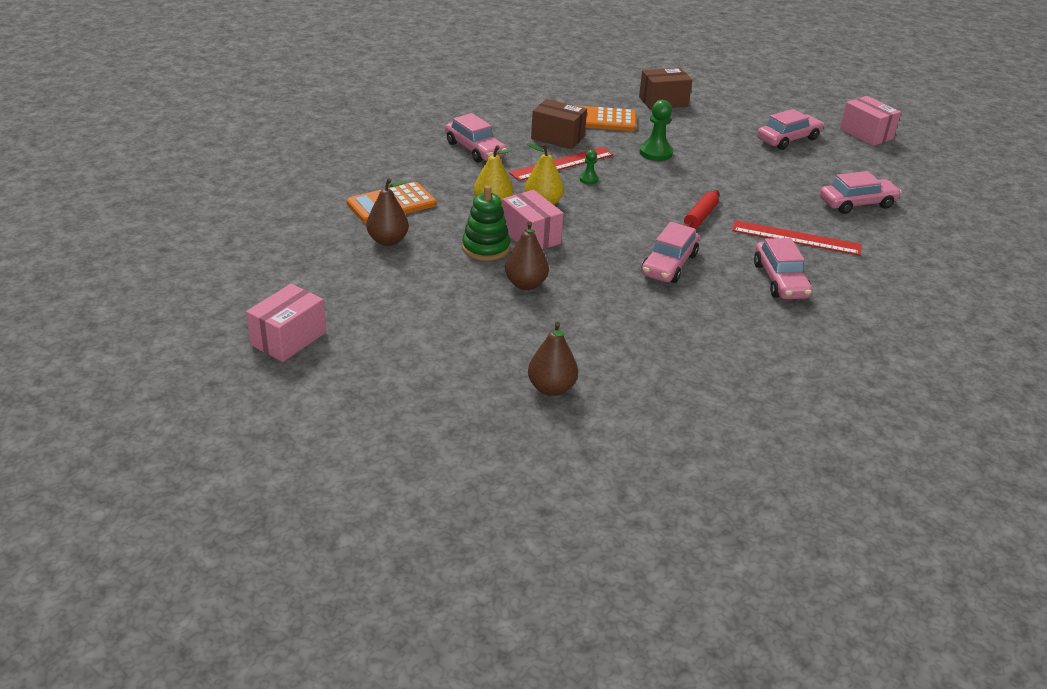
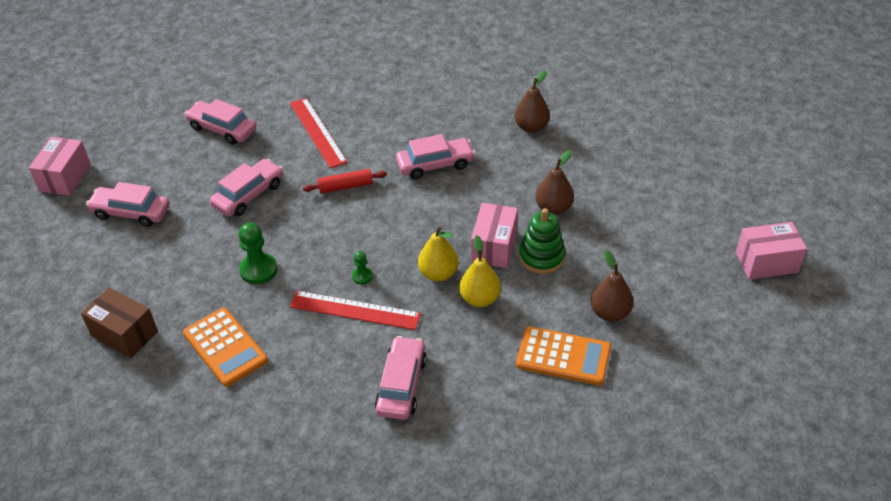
camera: 130 degrees left, 10 degrees up
brown pear [528,322,578,396] -> brown pear moved to [514,70,550,133]
brown box [531,99,587,149] -> none
pink car [754,238,813,299] -> pink car moved to [210,159,283,216]

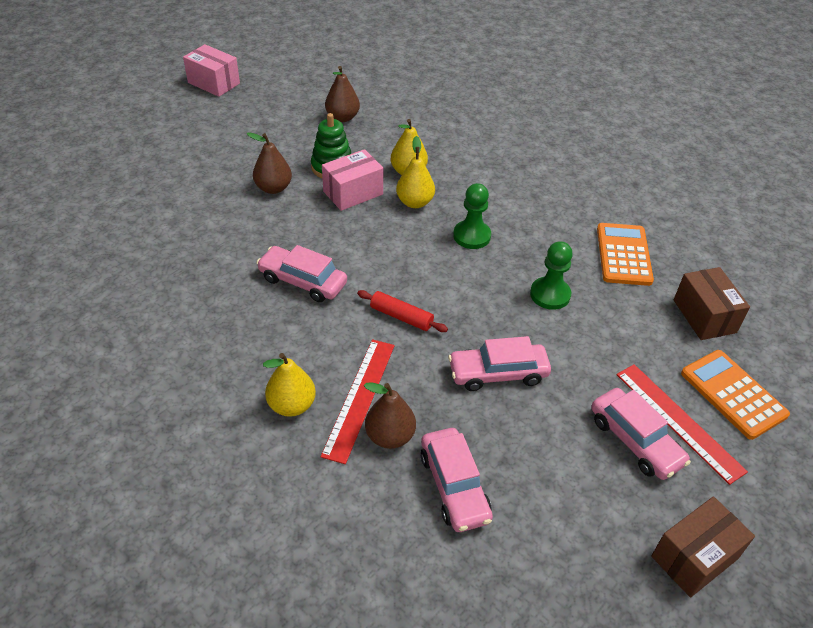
camera: 140 degrees left, 0 degrees up
pink box [29,137,91,196] -> brown box [651,497,755,597]
red ruler [290,291,421,330] -> red ruler moved to [617,364,748,485]
green pawn [352,251,373,285] -> green pawn [453,183,491,249], size x1.83
pink car [375,336,427,420] -> none
brown pear [514,70,550,133] -> brown pear moved to [364,382,416,449]
orange calculator [516,326,611,386] -> orange calculator moved to [681,350,790,440]
none -> yellow pear [263,353,316,417]

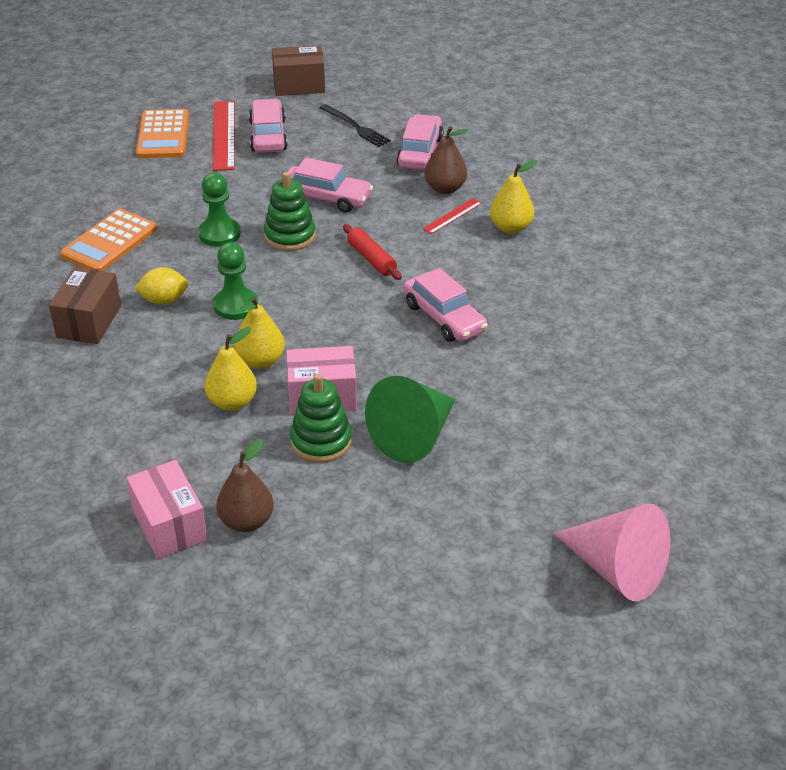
camera: 150 degrees left, 5 degrees down
pink box [183,44,240,97] -> pink box moved to [126,460,207,559]
brown pear [247,132,292,194] -> green cone [365,376,455,463]
red ruler [320,339,395,464] -> red ruler [423,198,482,234], size x0.54
brown box [674,267,750,340] -> brown box moved to [49,267,121,344]
none -> yellow lemon [134,267,189,305]
none -> green stacking toy [264,172,316,251]
none -> black fork [319,104,391,147]
none -> pink cone [553,503,670,601]

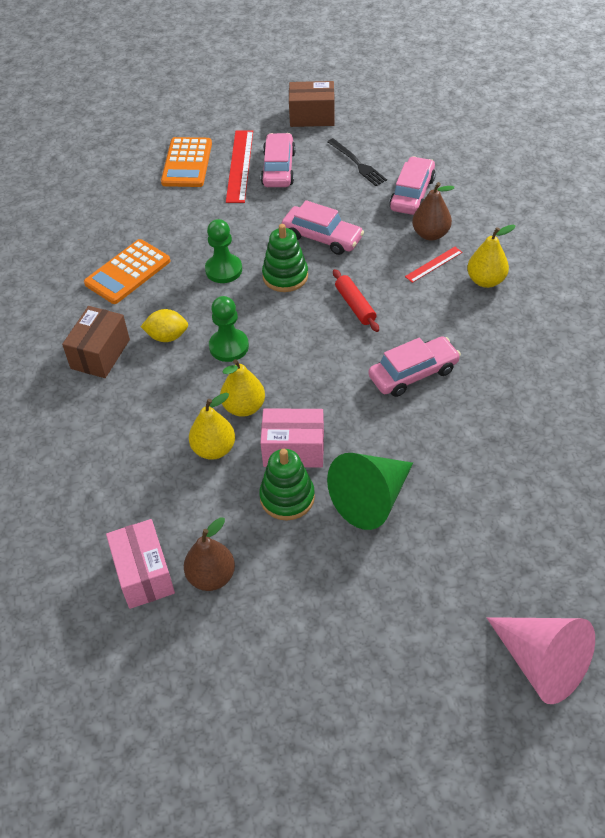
camera: 10 degrees right, 10 degrees up
pink car [404,268,488,342] -> pink car turned 90 degrees counterclockwise [368,336,461,397]

